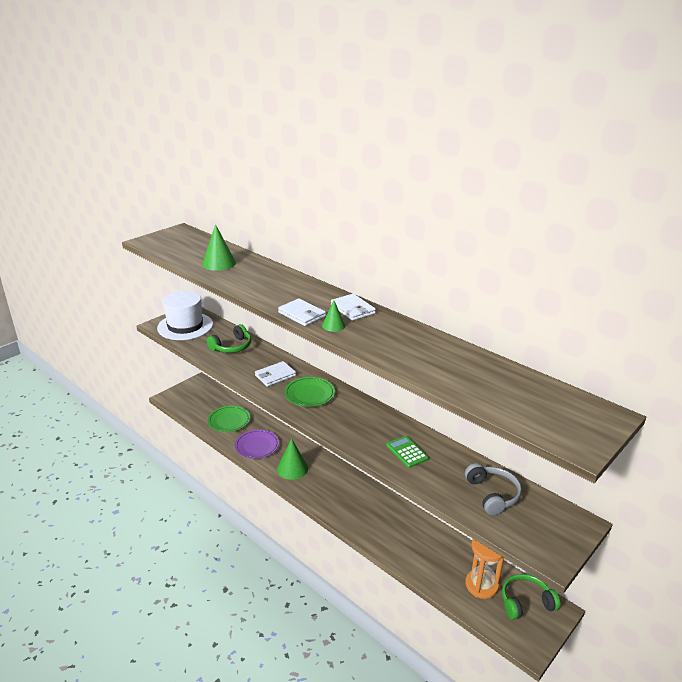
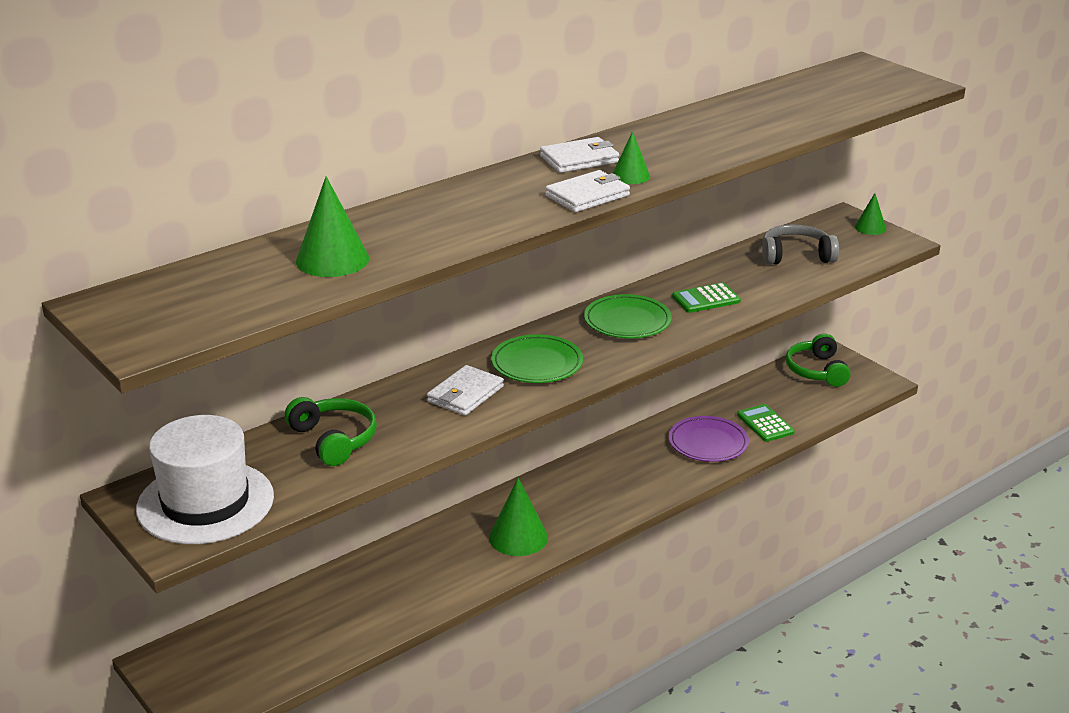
camera: 80 degrees left, 0 degrees up
green plate [208,406,250,432] -> green plate moved to [584,294,672,338]
purple plate [235,430,279,459] -> purple plate moved to [669,416,749,462]
white wallet [255,361,296,387] -> white wallet turned 60 degrees clockwise [427,365,504,416]
orange hourglass [466,539,504,599] -> none
none -> green calculator [737,404,795,442]
none -> green cone [855,193,886,235]

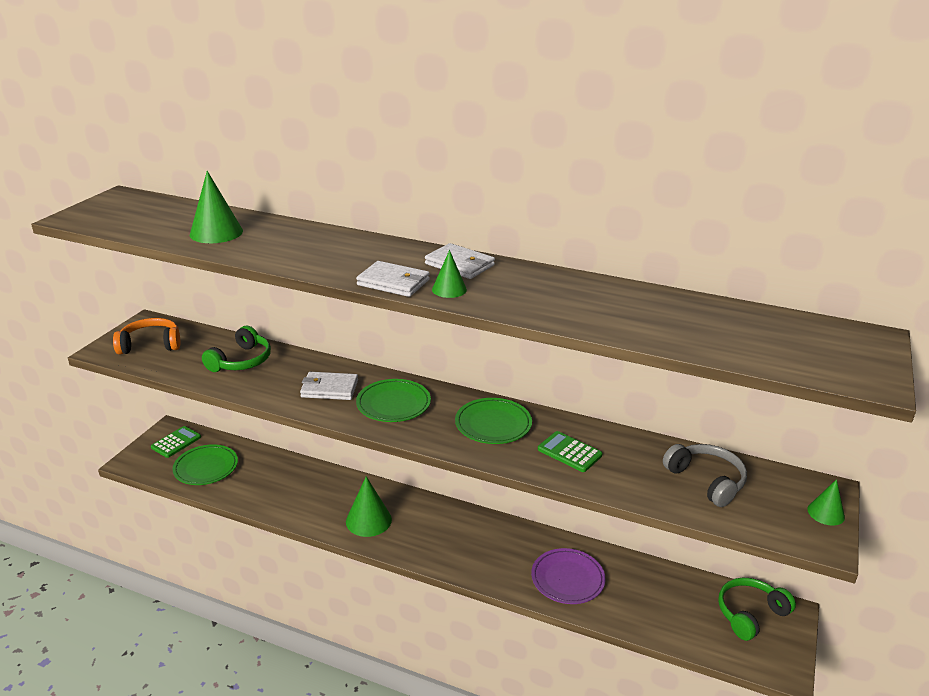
camera: 60 degrees right, 0 degrees up
white hat [136,415,274,544] -> orange headphones [113,318,180,355]
green calculator [737,404,795,442] -> green calculator moved to [151,426,201,458]
none -> green plate [173,444,238,485]

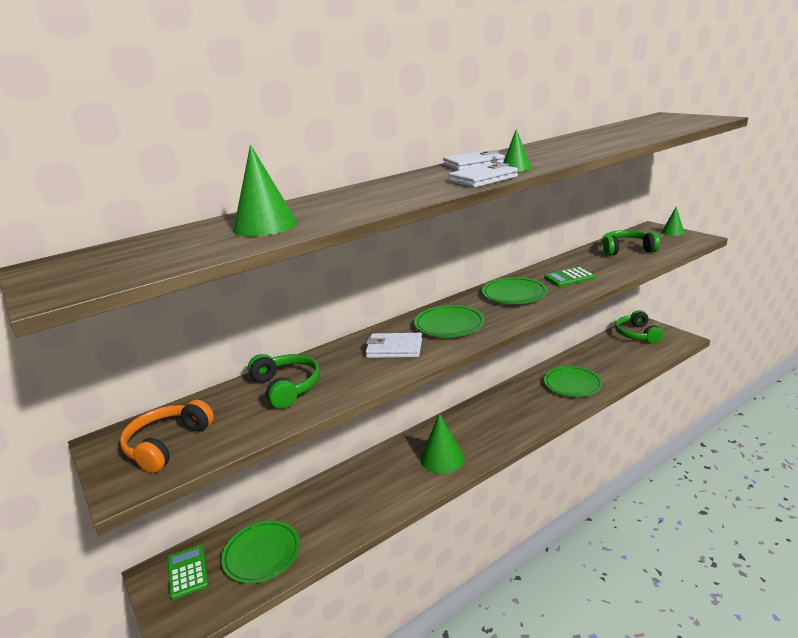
camera: 55 degrees left, 5 degrees down
white wallet [300,372,358,400] -> white wallet turned 60 degrees clockwise [365,333,422,358]
purple plate [531,548,605,604] -> green plate [544,366,603,397]
grey headphones [663,444,747,507] -> green headphones [602,230,660,256]

